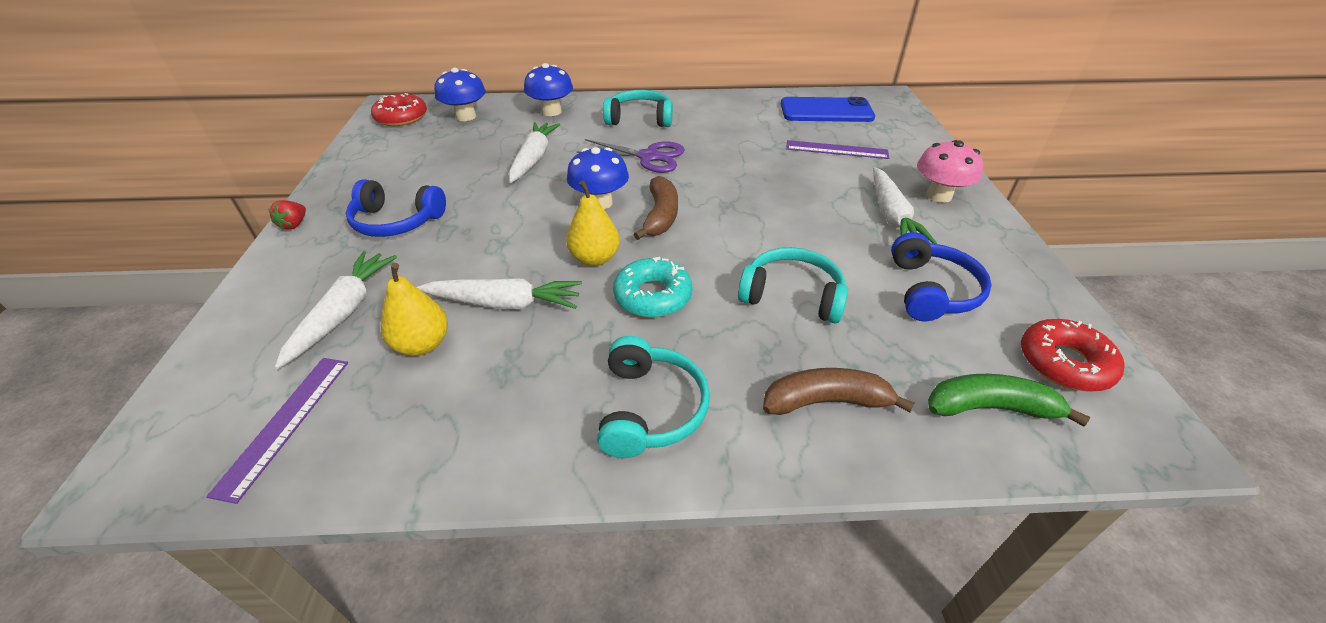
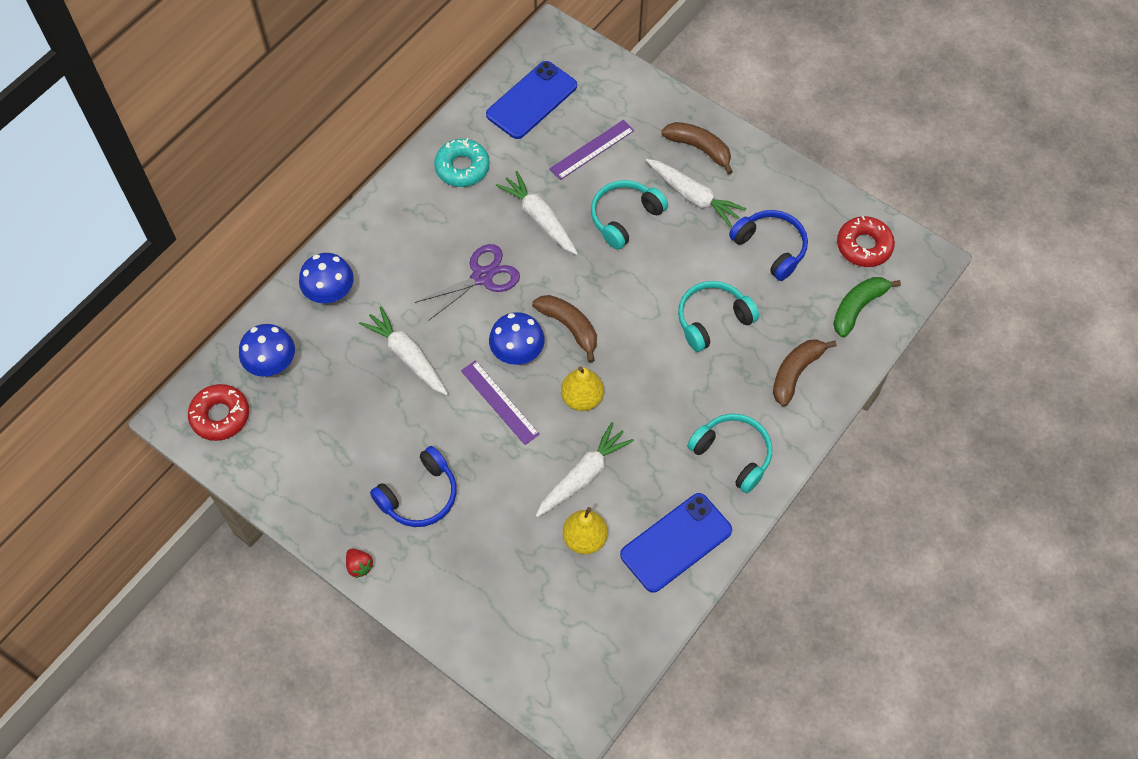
camera: 50 degrees left, 20 degrees up
purple ruler [206,358,348,504] -> purple ruler moved to [461,360,540,445]
white carrot [275,251,397,369] -> white carrot moved to [496,171,578,255]
turquoise headphones [603,90,673,127] -> turquoise headphones moved to [591,180,668,250]
turquoise donut [613,257,692,318] -> turquoise donut moved to [434,138,490,187]
pink mushroom [917,140,983,203] -> brown banana [661,122,733,175]
none -> blue phone [620,493,732,593]

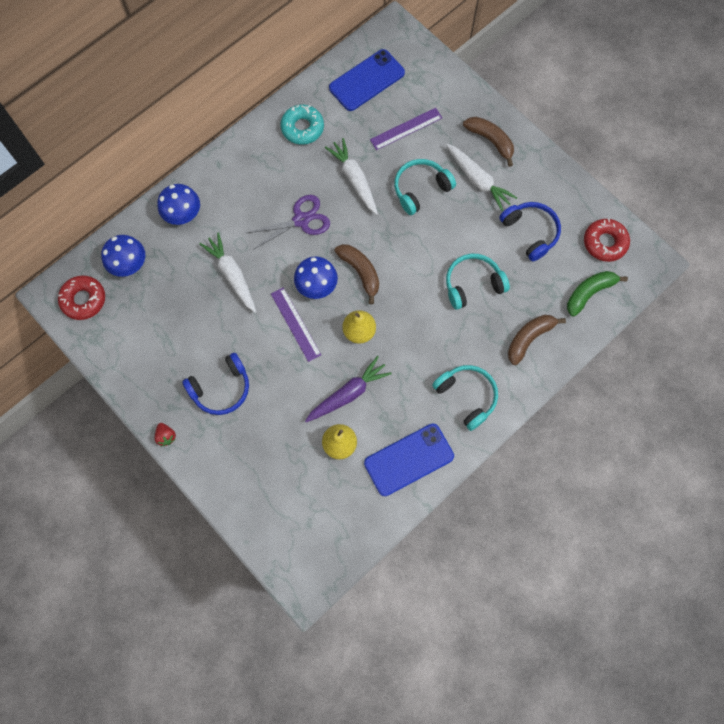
camera: 10 degrees right, 10 degrees up
white carrot [536,422,634,517] -> purple carrot [305,356,392,422]

